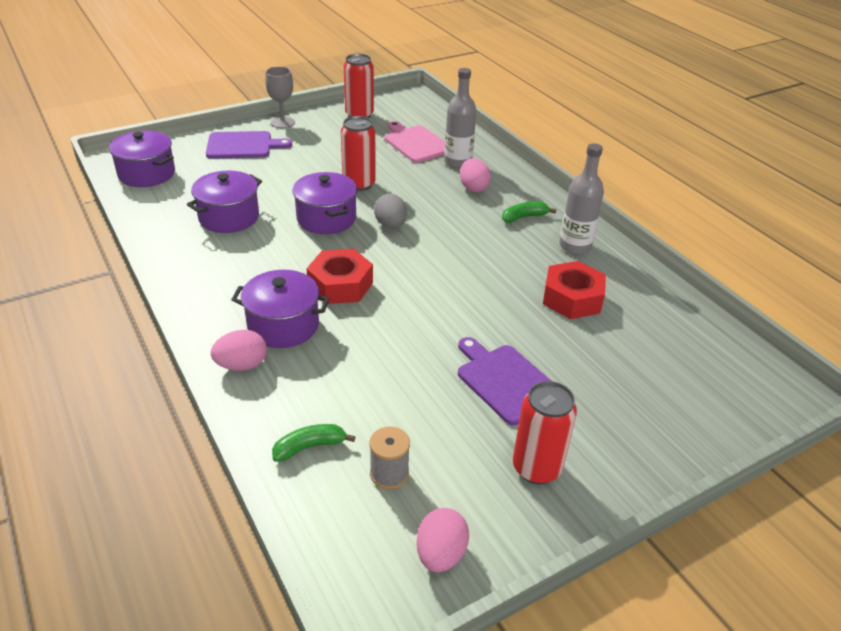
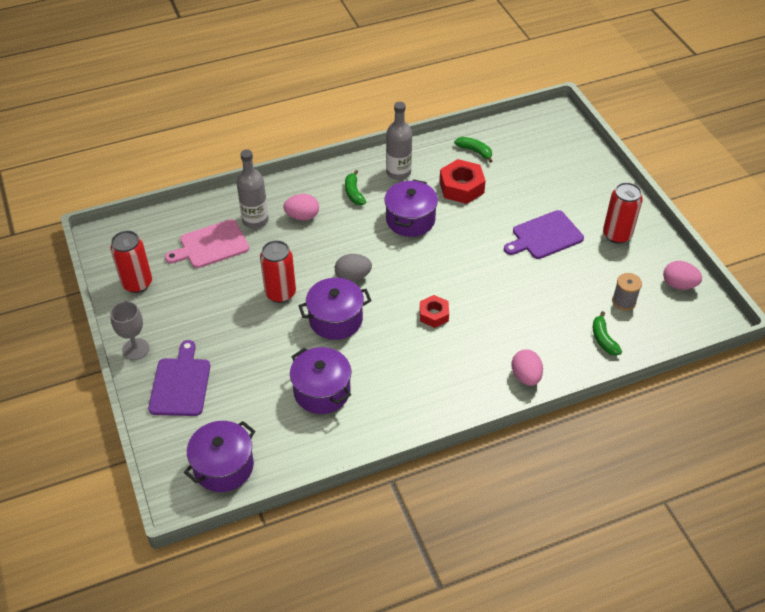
camera: 80 degrees left, 10 degrees up
purple pot [231,270,330,348] -> purple pot moved to [385,179,438,237]
red nut [306,249,373,304] -> red nut [420,295,449,328], size x0.63
none -> green banana [454,137,492,163]

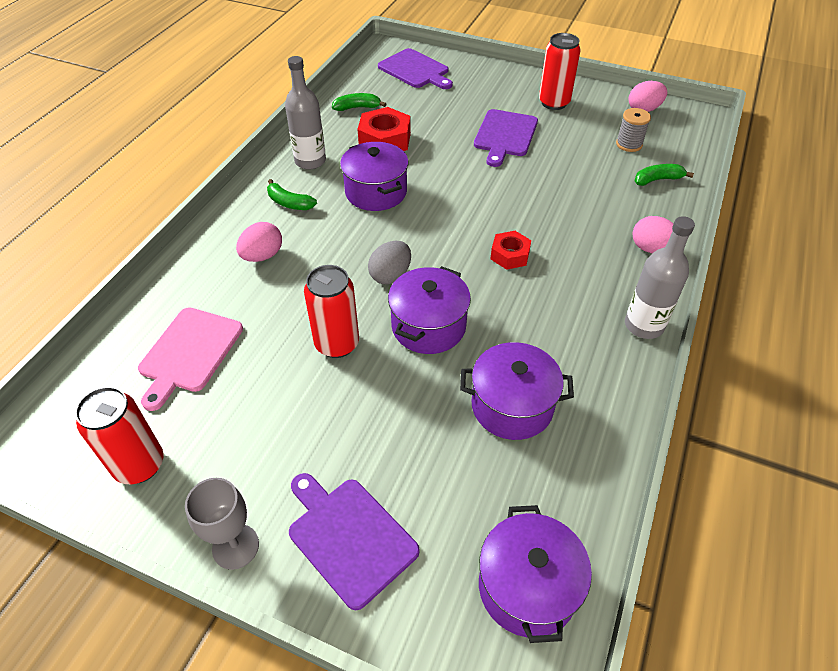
camera: 45 degrees left, 0 degrees up
grey bottle [237,150,269,229] -> grey bottle moved to [625,216,695,339]
green banana [593,311,622,356] -> green banana turned 135 degrees clockwise [634,164,694,186]
none -> purple cutting board [378,48,453,89]

